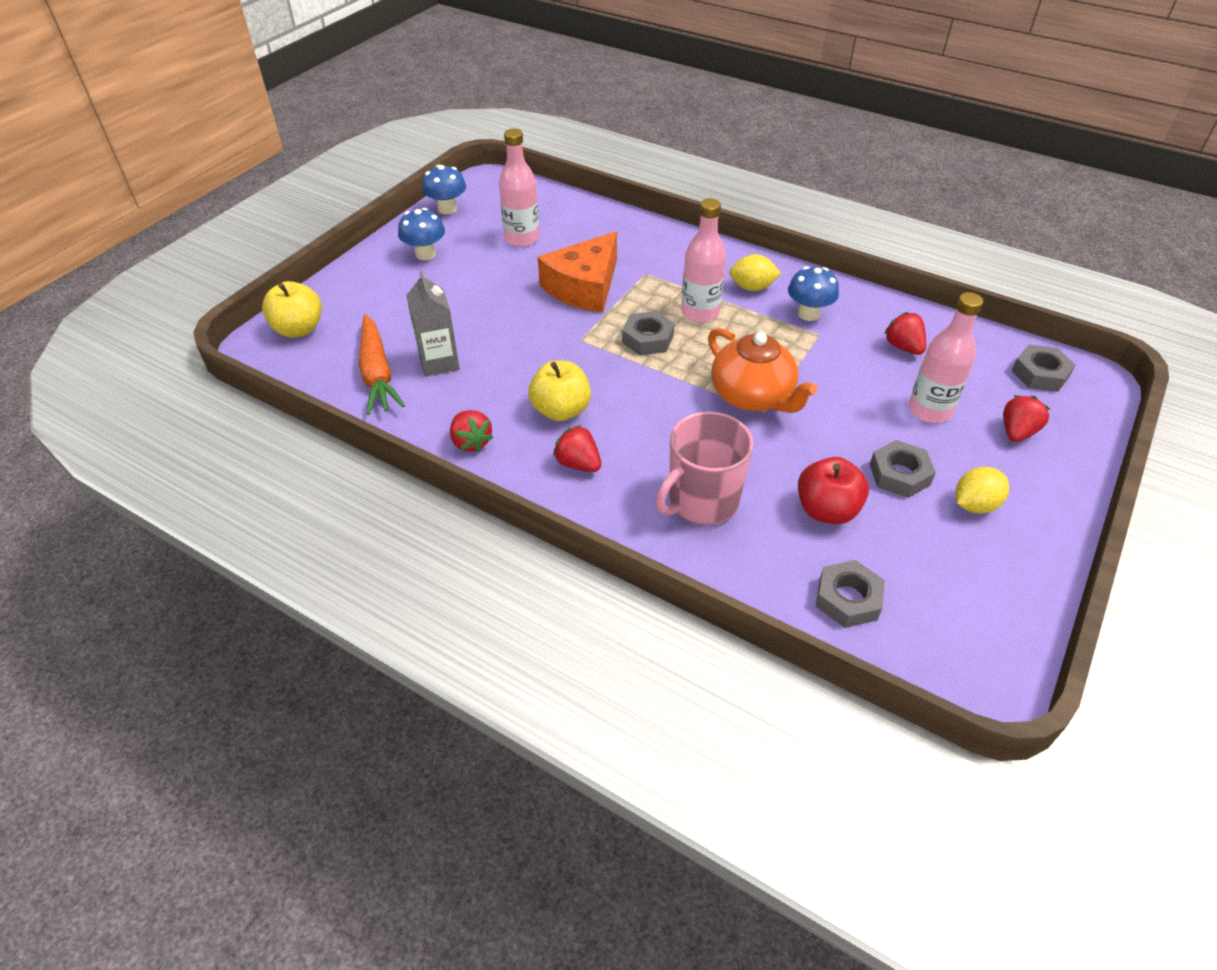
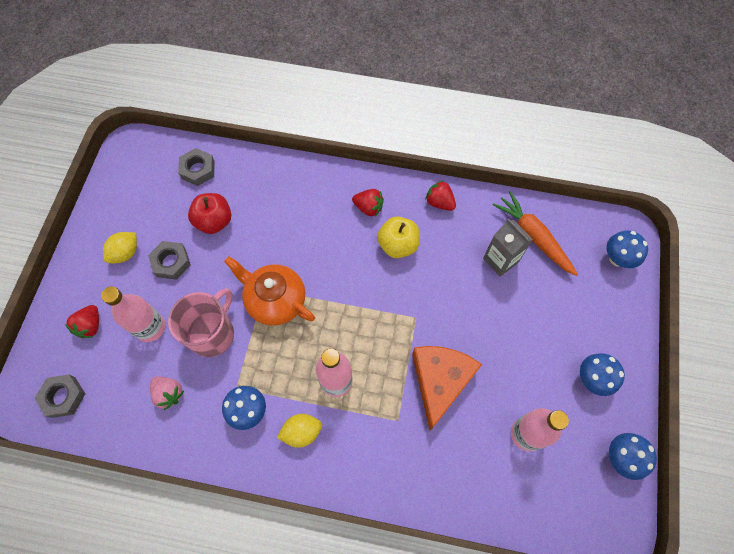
camera: 160 degrees right, 20 degrees up
yellow apple [262,281,322,338] -> blue mushroom [607,230,648,268]
grey nut [622,311,675,356] -> none
pink mug [655,412,753,525] -> pink mug moved to [168,288,234,357]
red strawberry [884,312,926,355] -> pink strawberry [150,376,184,410]

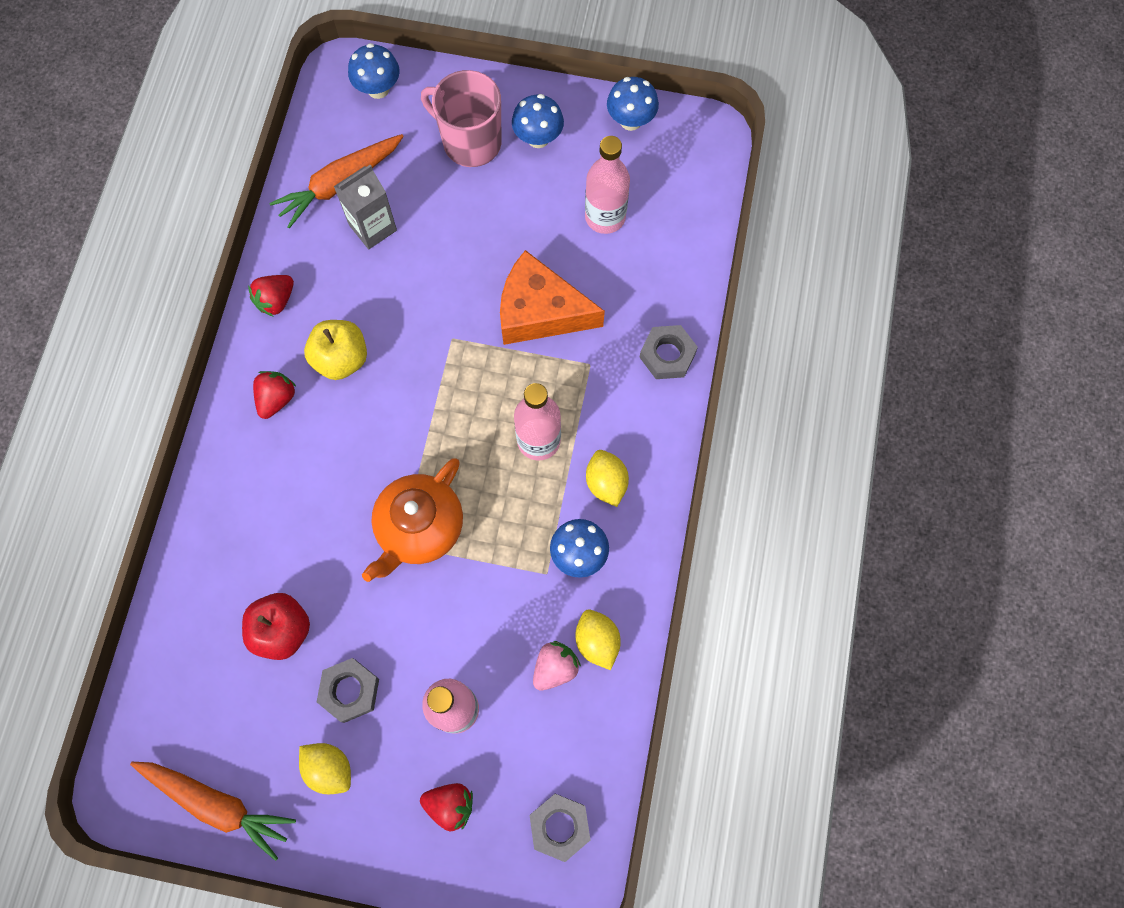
camera: 90 degrees left, 5 degrees up
pink mug [168,288,234,357] -> pink mug moved to [421,70,502,167]
grey nut [178,148,215,186] -> grey nut moved to [639,325,698,379]
none -> orange carrot [130,762,296,861]
none -> yellow lemon [575,610,621,670]

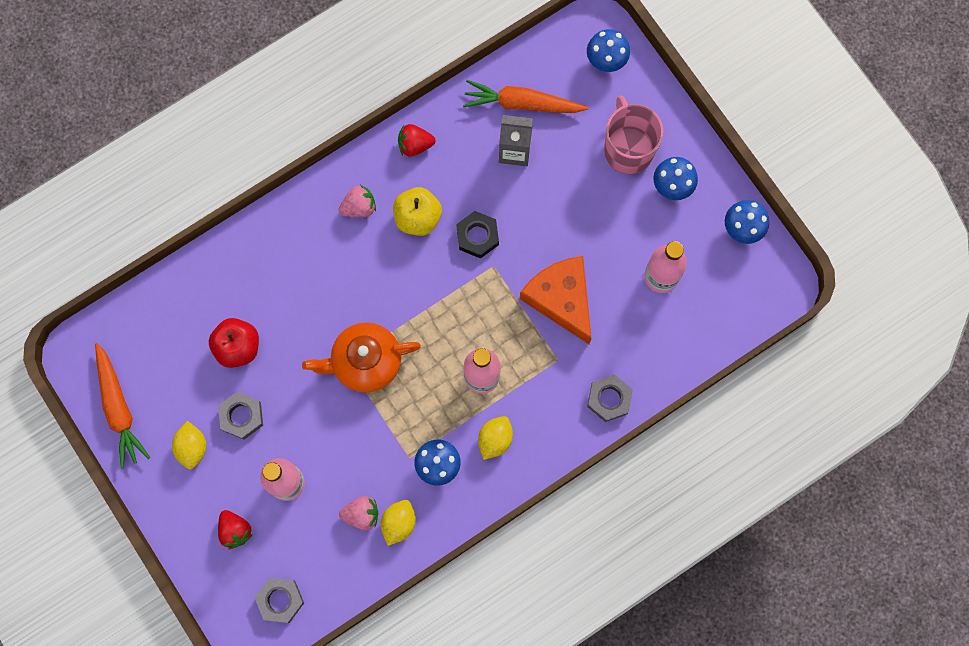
camera: 45 degrees right, 5 degrees up
red strawberry [253,371,296,419] -> pink strawberry [338,185,376,217]
none -> black nut [456,211,499,258]

